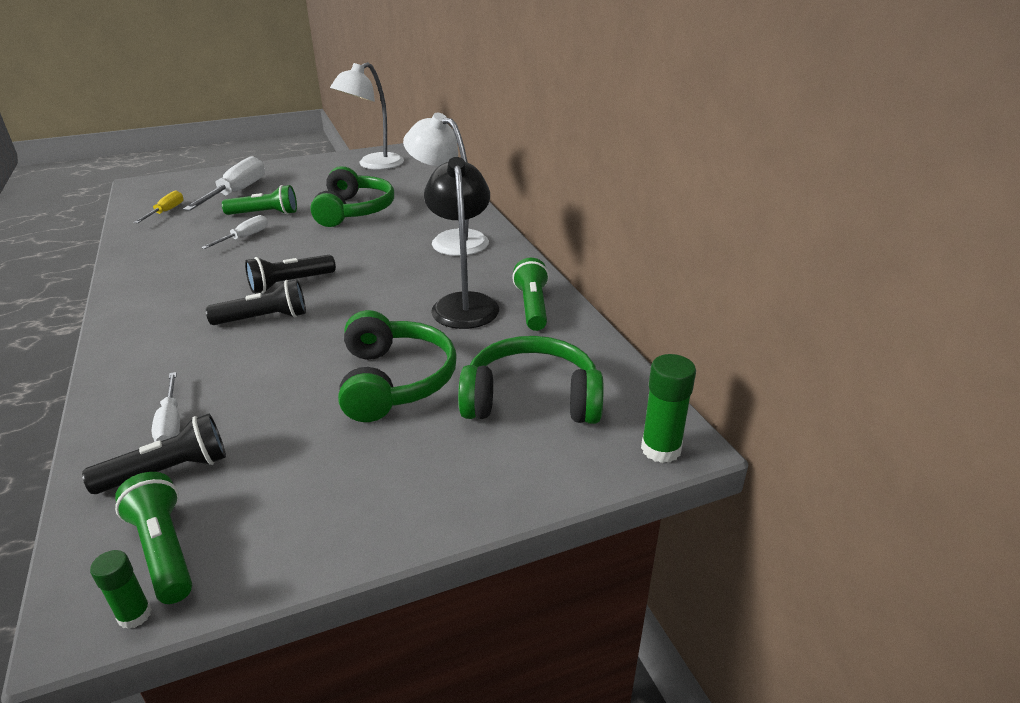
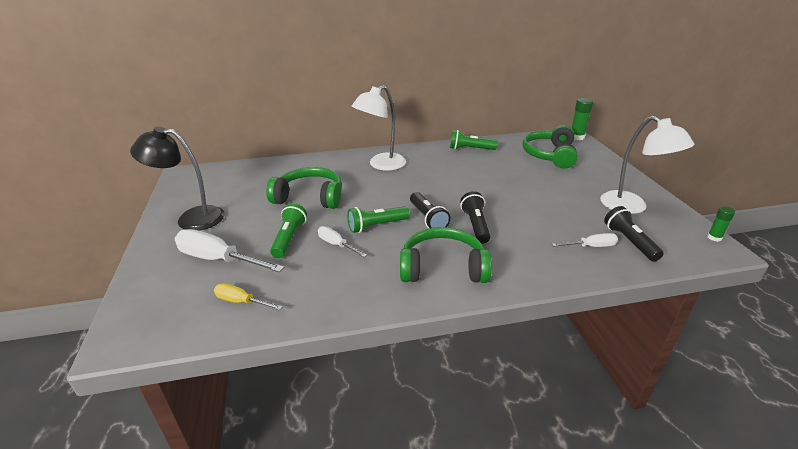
camera: 80 degrees left, 0 degrees up
green flashlight [115,472,192,604] -> green flashlight moved to [347,206,410,233]
white lamp [330,62,404,170] -> white lamp moved to [600,116,694,214]
green headphones [338,310,457,422] -> green headphones moved to [400,227,492,283]
black lamp [424,157,499,329] -> black lamp moved to [130,126,225,230]

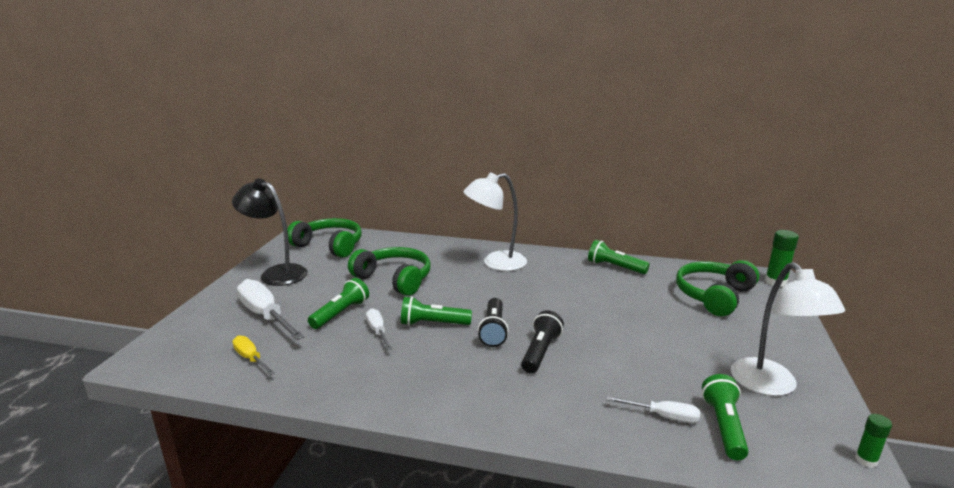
camera: 25 degrees right, 10 degrees down
green headphones [400,227,492,283] -> green headphones moved to [287,218,362,258]
black flashlight [604,206,664,261] -> green flashlight [702,374,749,460]

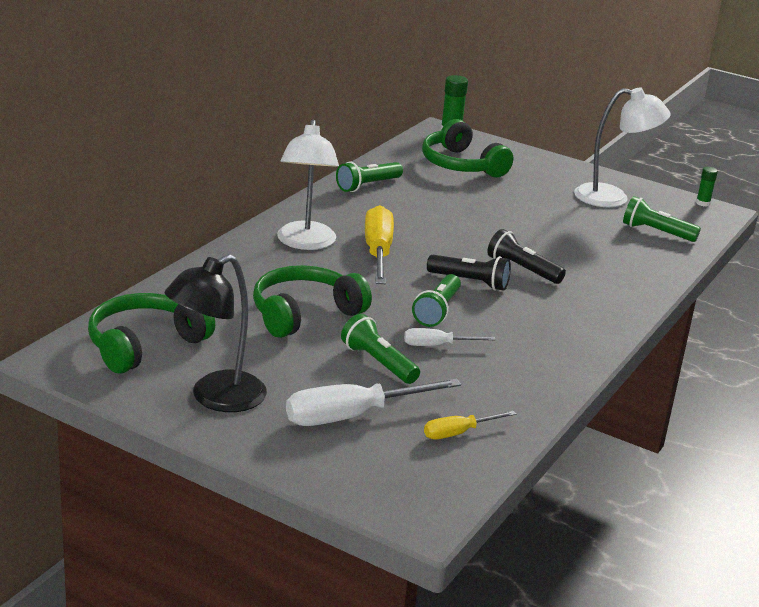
camera: 75 degrees left, 5 degrees up
white screwdriver [606,396,700,423] -> none
none -> yellow screwdriver [365,205,394,284]

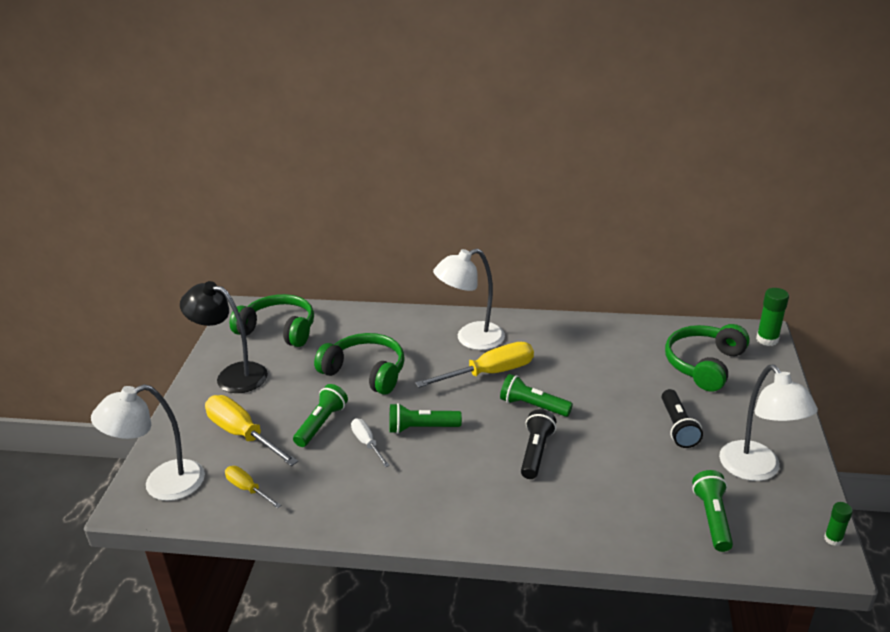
camera: 70 degrees right, 5 degrees up
white screwdriver [286,379,461,426] -> yellow screwdriver [205,395,298,466]
green flashlight [336,162,403,192] -> green flashlight moved to [500,374,573,417]
black flashlight [427,255,511,291] -> black flashlight moved to [662,389,703,448]
none -> white lamp [91,384,205,501]

